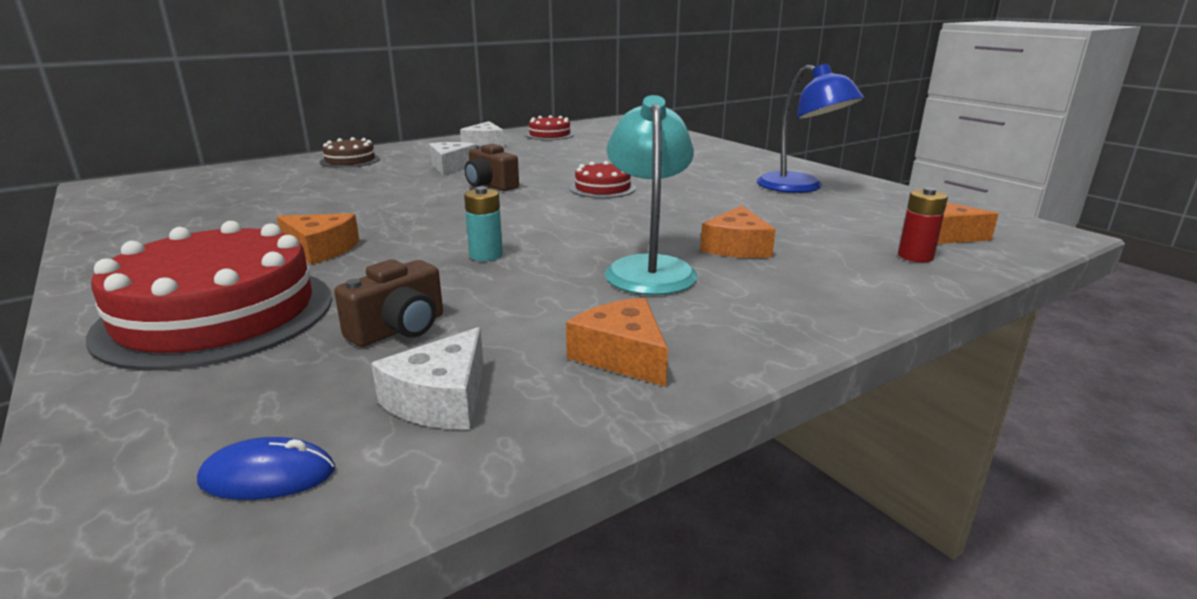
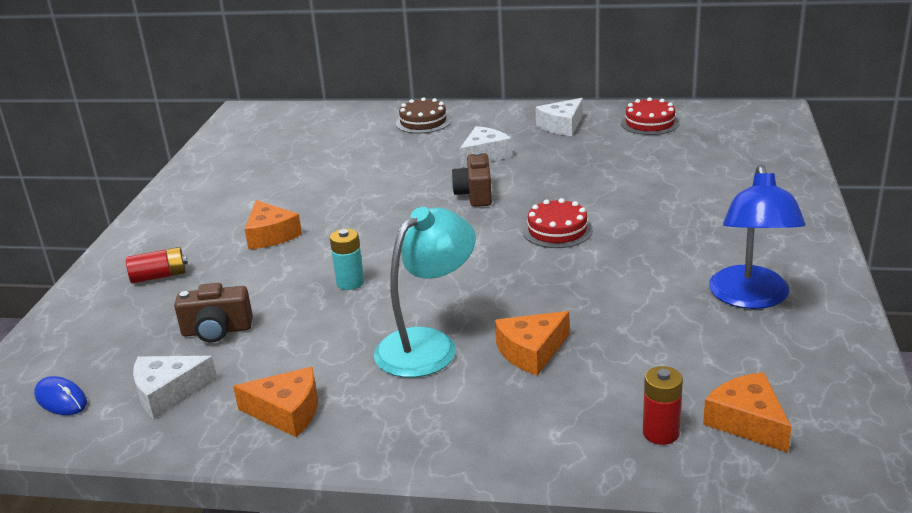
camera: 45 degrees right, 5 degrees up
red cake [86,221,332,371] -> red battery [126,247,188,284]
orange cheese [566,298,668,387] -> orange cheese turned 90 degrees clockwise [233,367,318,437]

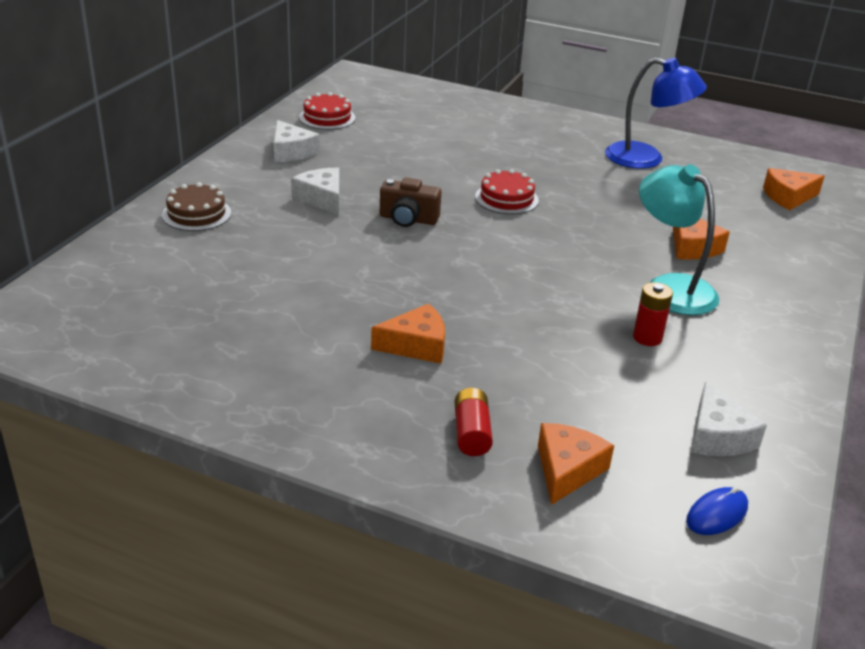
camera: 80 degrees left, 5 degrees up
brown camera [174,283,253,342] -> none
orange cheese [233,367,318,437] -> orange cheese moved to [538,423,614,505]
turquoise battery [330,229,364,290] -> none
red battery [643,366,683,445] -> red battery moved to [633,282,673,346]

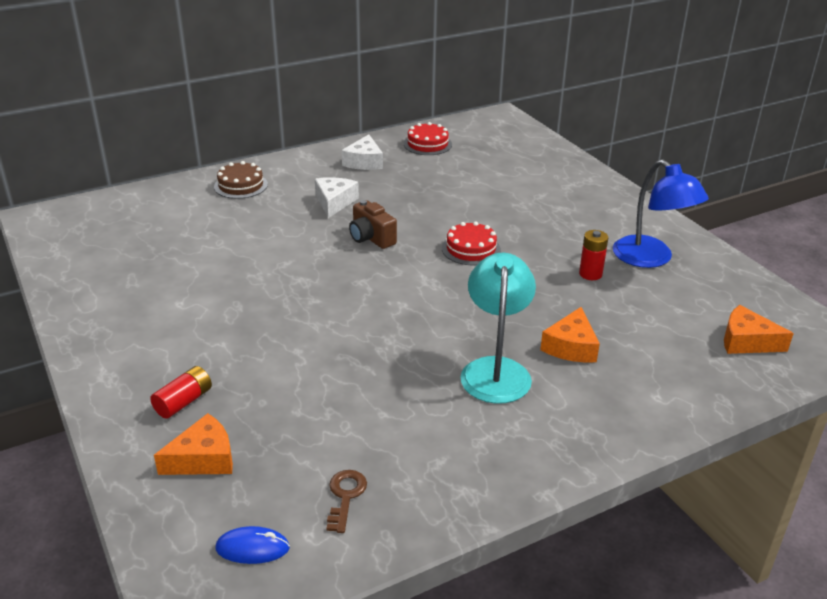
camera: 40 degrees right, 0 degrees up
orange cheese [371,303,445,364] -> none
red battery [633,282,673,346] -> red battery moved to [579,230,608,280]
white cheese [691,382,767,456] -> brown key [327,470,367,533]

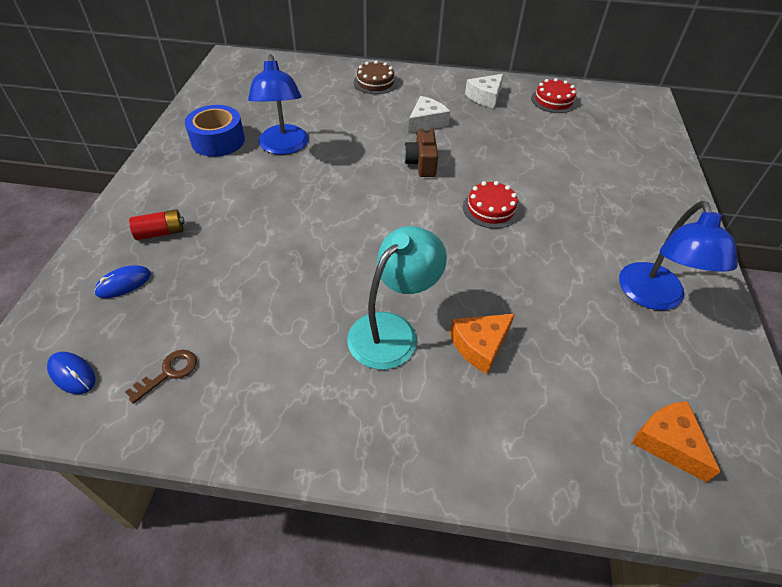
camera: 35 degrees right, 15 degrees up
orange cheese [154,413,233,475] -> blue mouse [94,265,151,298]
red battery [579,230,608,280] -> none
none -> blue tape [185,105,245,157]
none -> blue lamp [248,54,309,155]

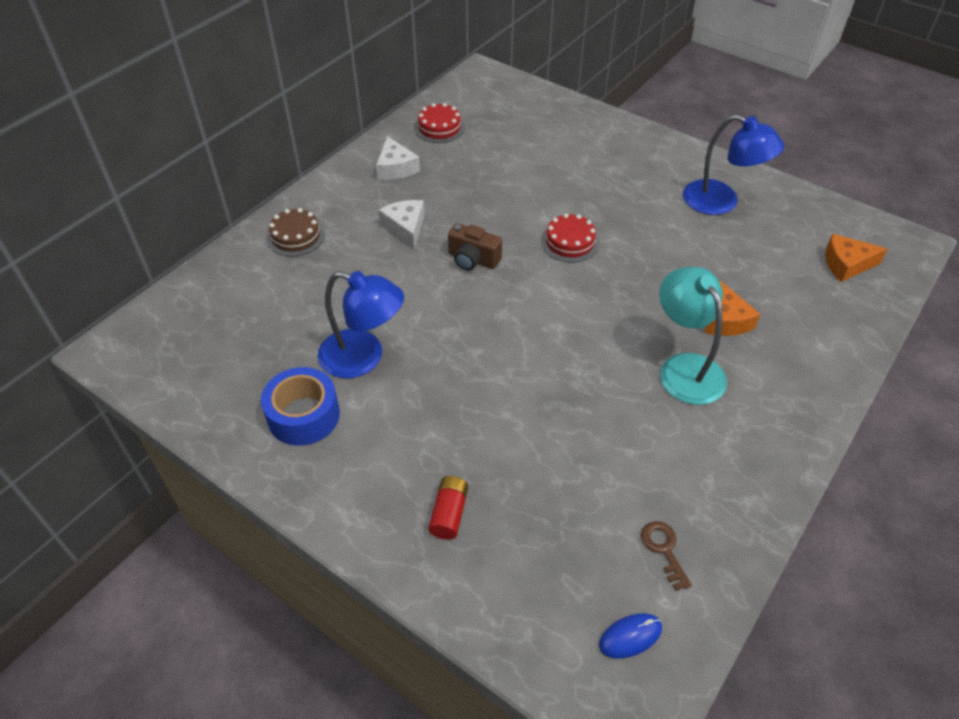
camera: 60 degrees left, 0 degrees up
blue mouse [94,265,151,298] -> none

